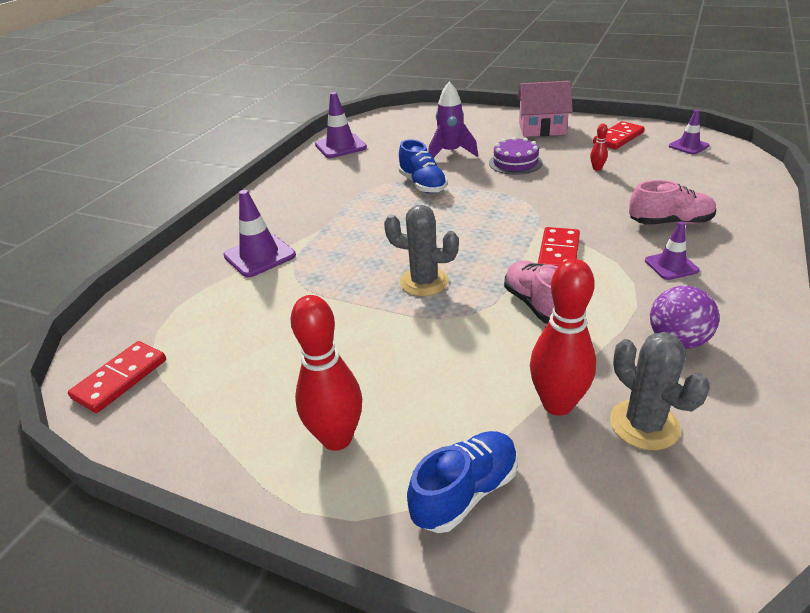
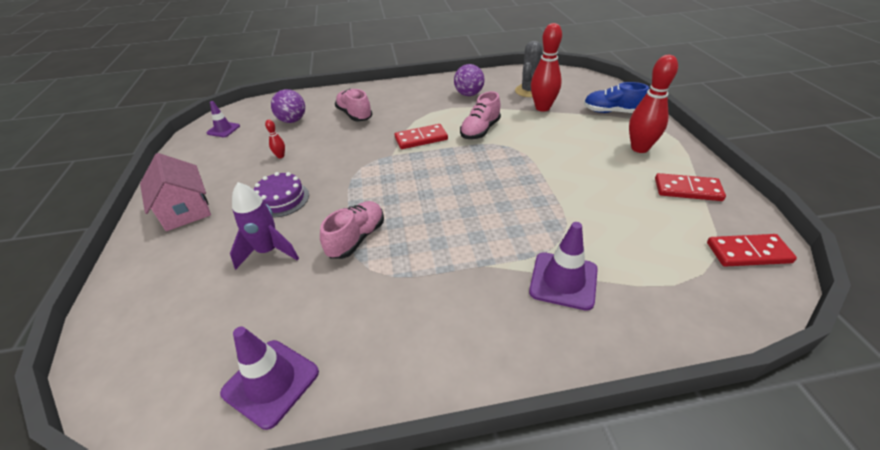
camera: 125 degrees left, 5 degrees up
grey cactus [384,205,459,296] -> none
blue shoe [399,139,448,193] -> pink shoe [320,201,384,259]
red domino [593,121,645,149] -> red domino moved to [655,173,726,201]
purple traffic cone [645,222,700,280] -> none
none -> purple ball [271,89,305,123]

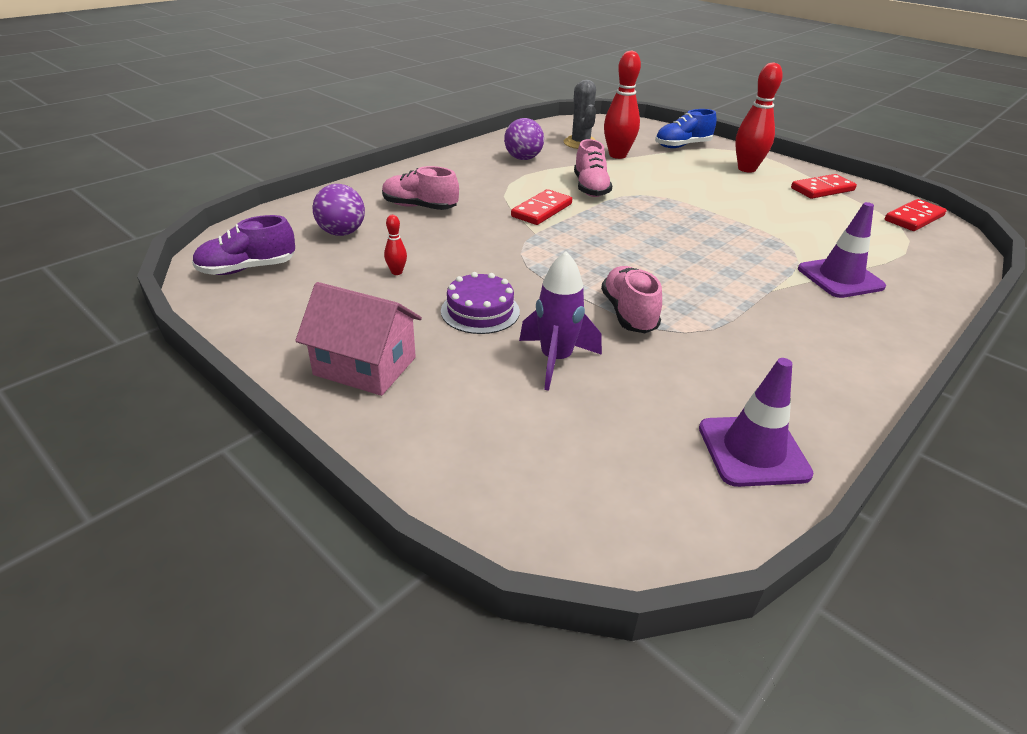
camera: 40 degrees left, 5 degrees down
purple traffic cone [207,101,240,137] -> purple shoe [192,215,295,275]

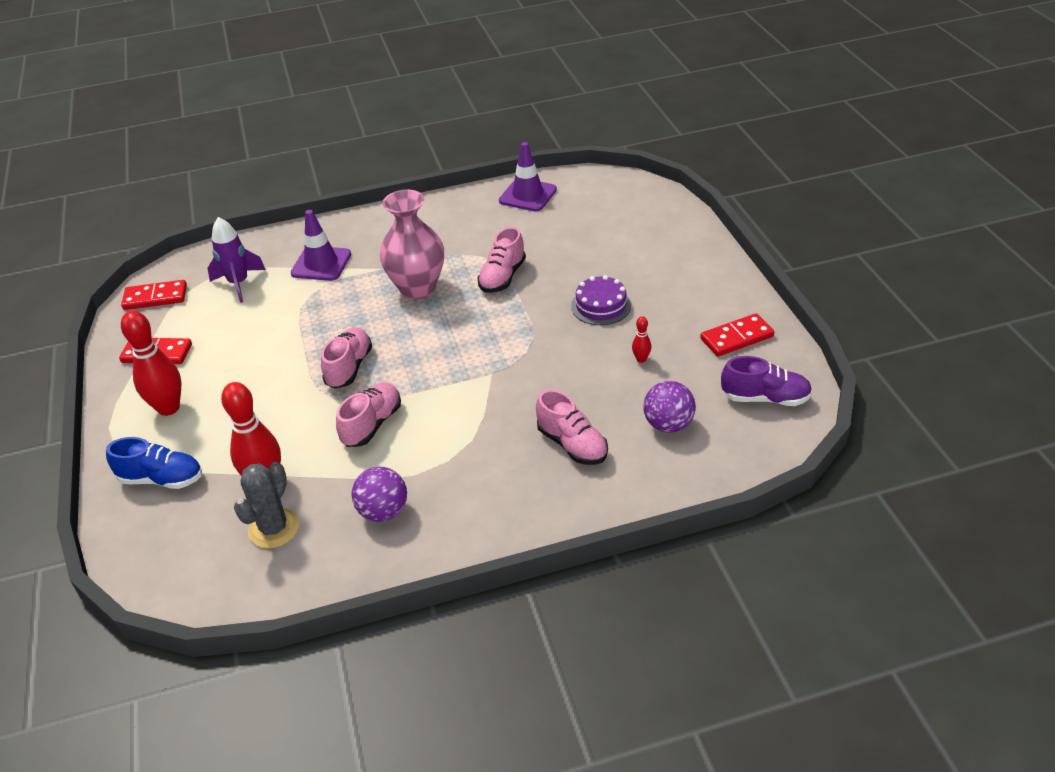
camera: 145 degrees left, 5 degrees up
pink house [295,282,422,396] -> none
red domino [511,189,572,225] -> red domino moved to [700,313,774,356]
purple rocket [519,251,602,391] -> purple rocket moved to [207,217,266,303]
none -> pink shoe [321,327,372,389]
none -> pink vase [380,190,444,299]

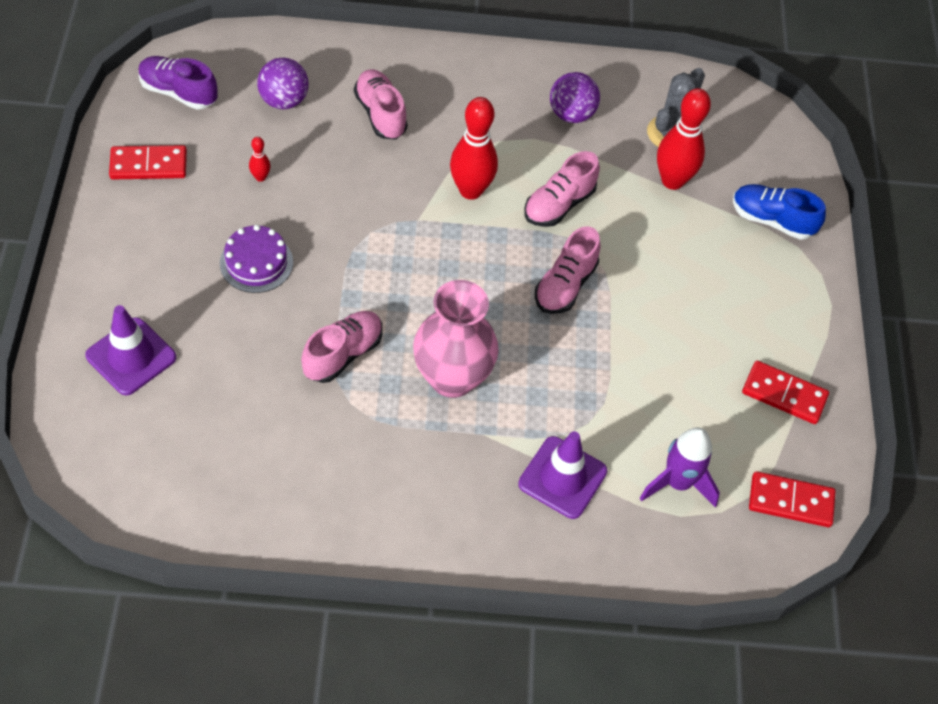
camera: 170 degrees left, 15 degrees up
red bowling pin [121,311,181,416] -> red bowling pin moved to [450,97,498,200]
purple traffic cone [499,142,557,211] -> purple traffic cone moved to [85,305,176,395]

